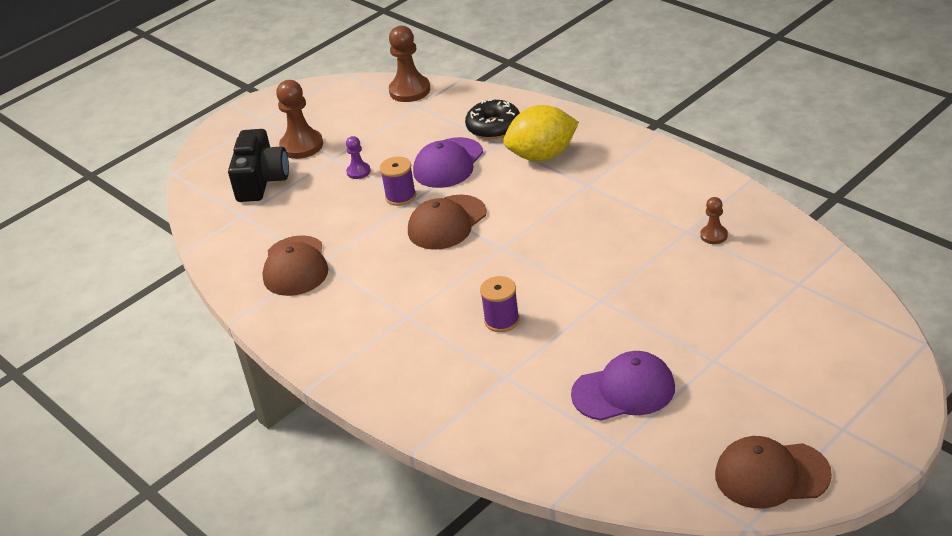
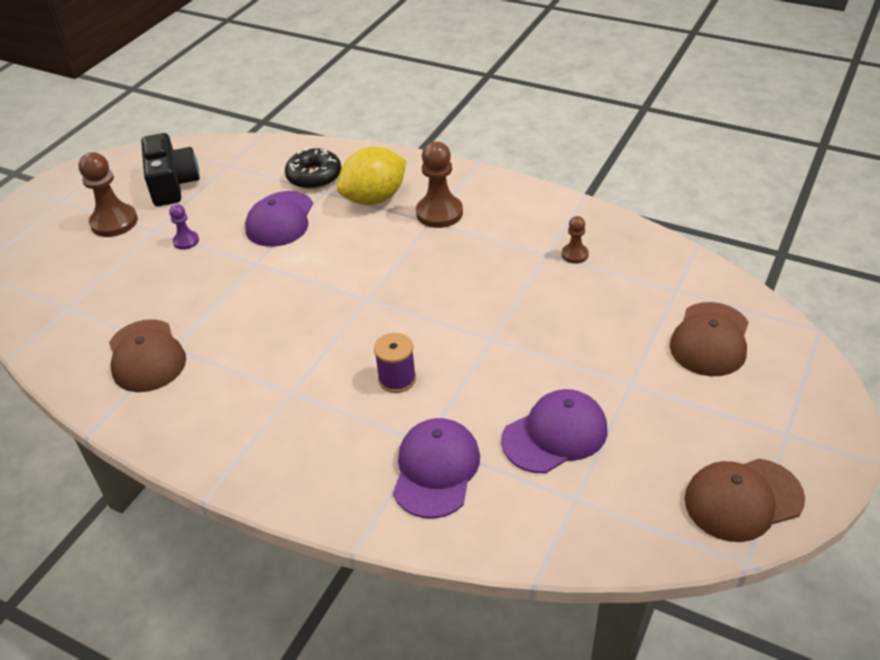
camera: 20 degrees left, 5 degrees up
black camera [228,129,289,202] -> black camera moved to [141,133,200,206]
purple spool [380,156,416,206] -> none
brown pawn [389,26,430,102] -> brown pawn moved to [416,141,463,228]
brown cap [408,195,487,250] -> brown cap moved to [670,302,749,376]
none -> purple cap [393,418,480,519]

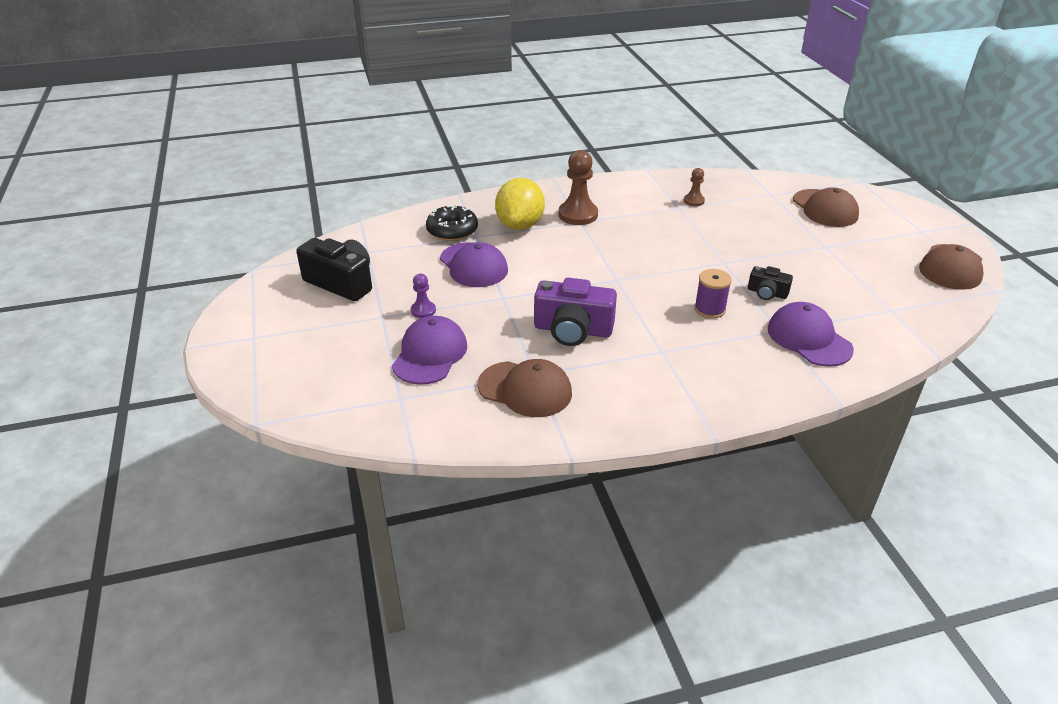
camera: 45 degrees left, 5 degrees down
brown pawn [79,152,138,237] -> none
purple cap [501,389,608,473] -> purple cap moved to [392,316,467,385]
none -> purple camera [534,278,617,346]
none -> black camera [748,266,793,300]

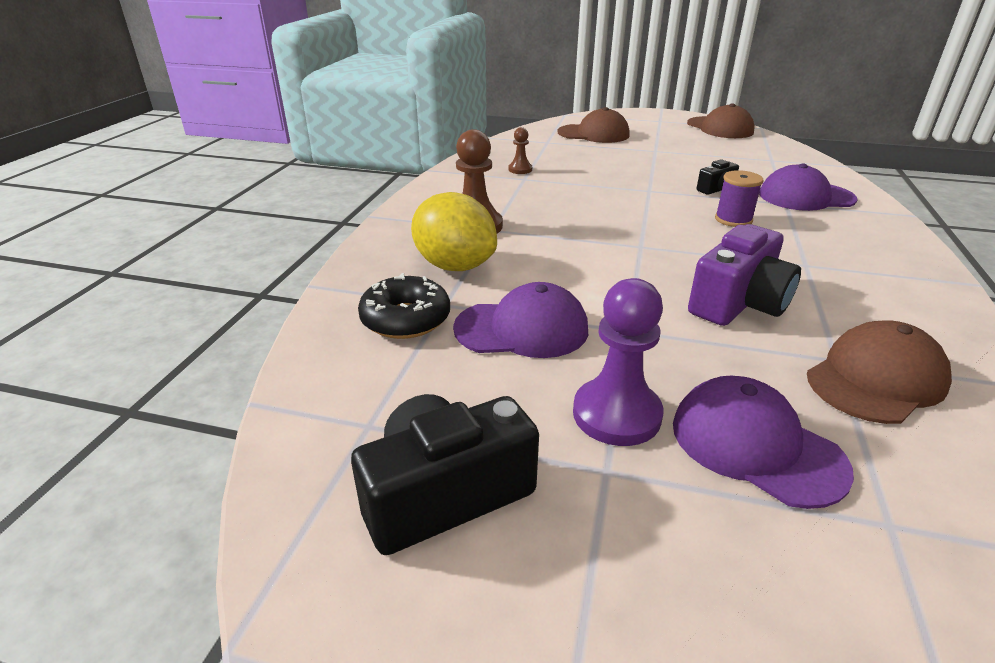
camera: 60 degrees left, 5 degrees down
purple pawn [411,274,436,318] -> purple pawn [573,278,663,446], size x1.87

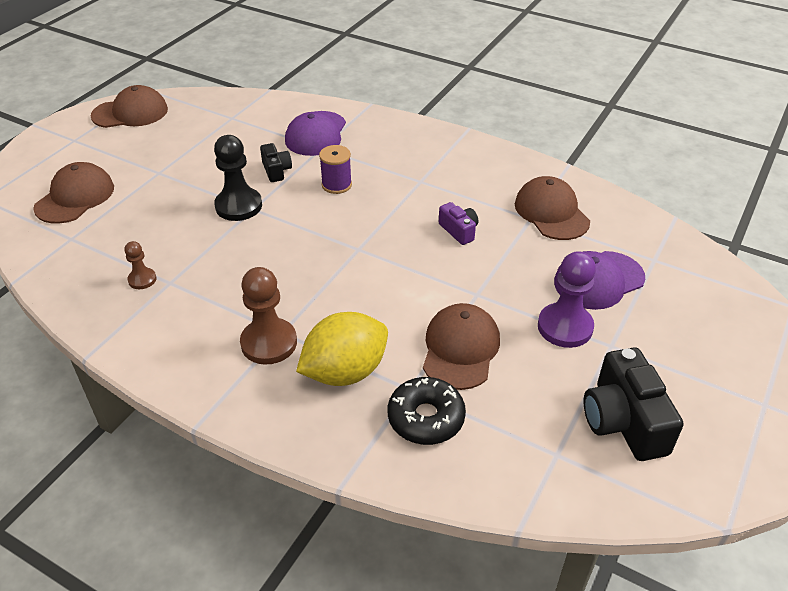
camera: 75 degrees left, 10 degrees up
purple cap [453,282,588,358] -> brown cap [423,303,500,390]
purple camera [688,224,801,326] -> purple camera [439,202,478,245], size x0.54
none -> black pawn [214,135,262,221]

